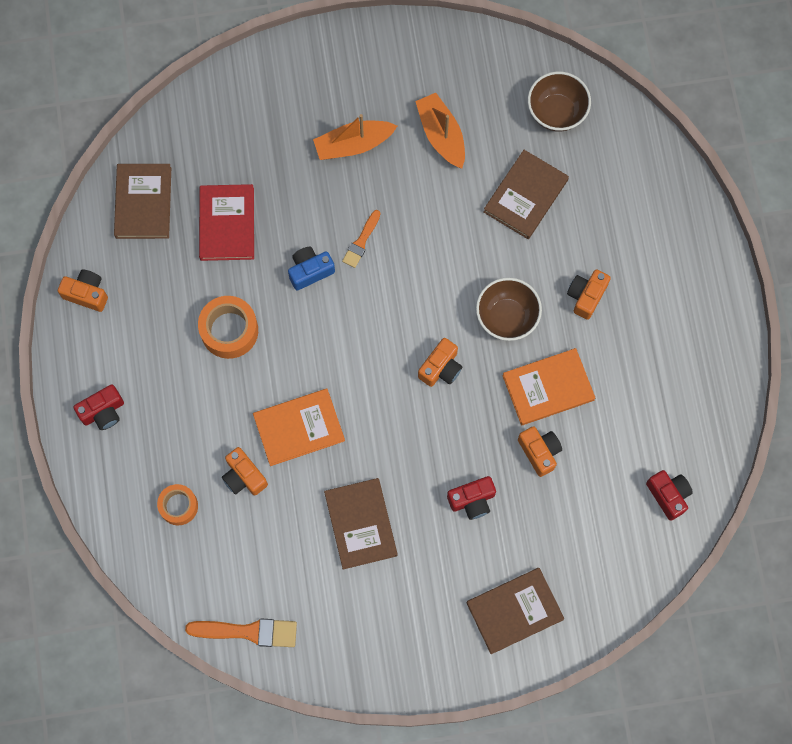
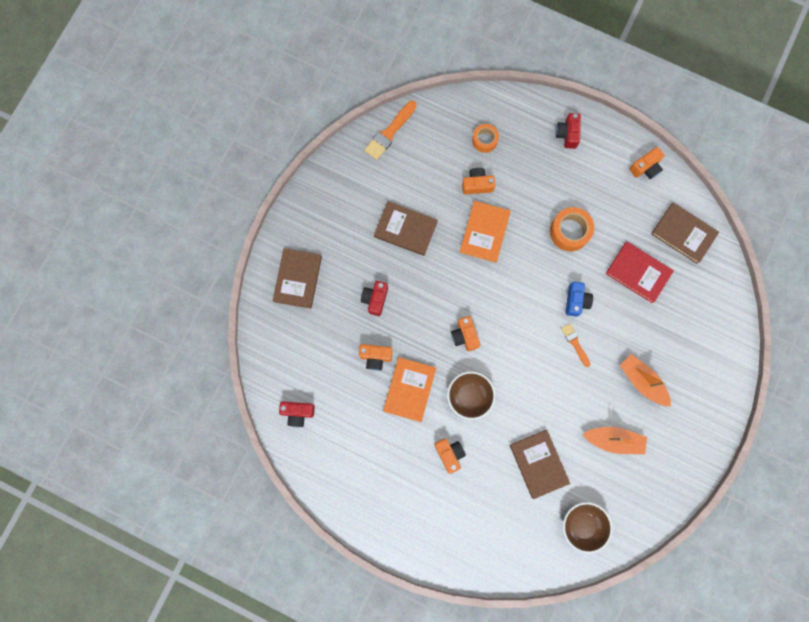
camera: 125 degrees right, 5 degrees up
orange boat [313,114,397,160] -> orange boat turned 60 degrees counterclockwise [620,354,671,407]

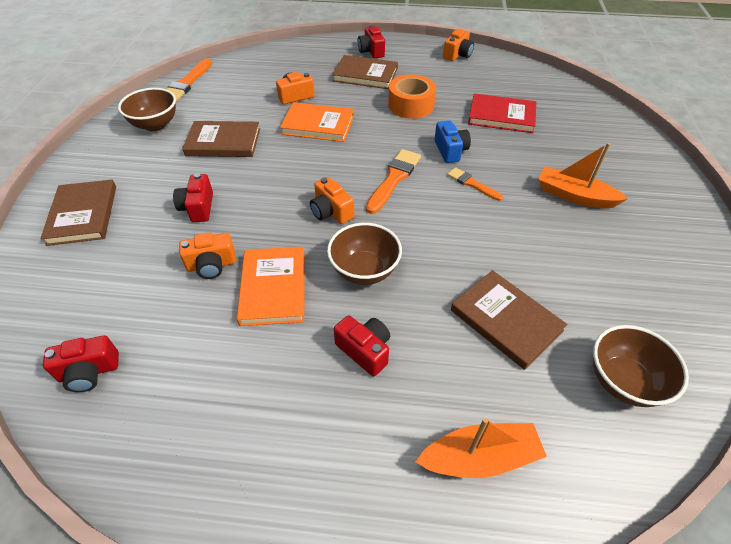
camera: 20 degrees left, 30 degrees down
orange camera [434,439,466,474] -> red camera [334,315,390,376]
orange book [460,201,511,263] -> orange book turned 75 degrees counterclockwise [280,102,354,142]
orange tape [472,124,499,153] -> none
orange boat [582,427,647,454] -> orange boat moved to [416,418,547,478]
brown book [651,203,719,264] -> brown book moved to [332,55,398,89]
none -> brown bowl [118,88,176,131]
none -> orange brush [366,149,421,214]

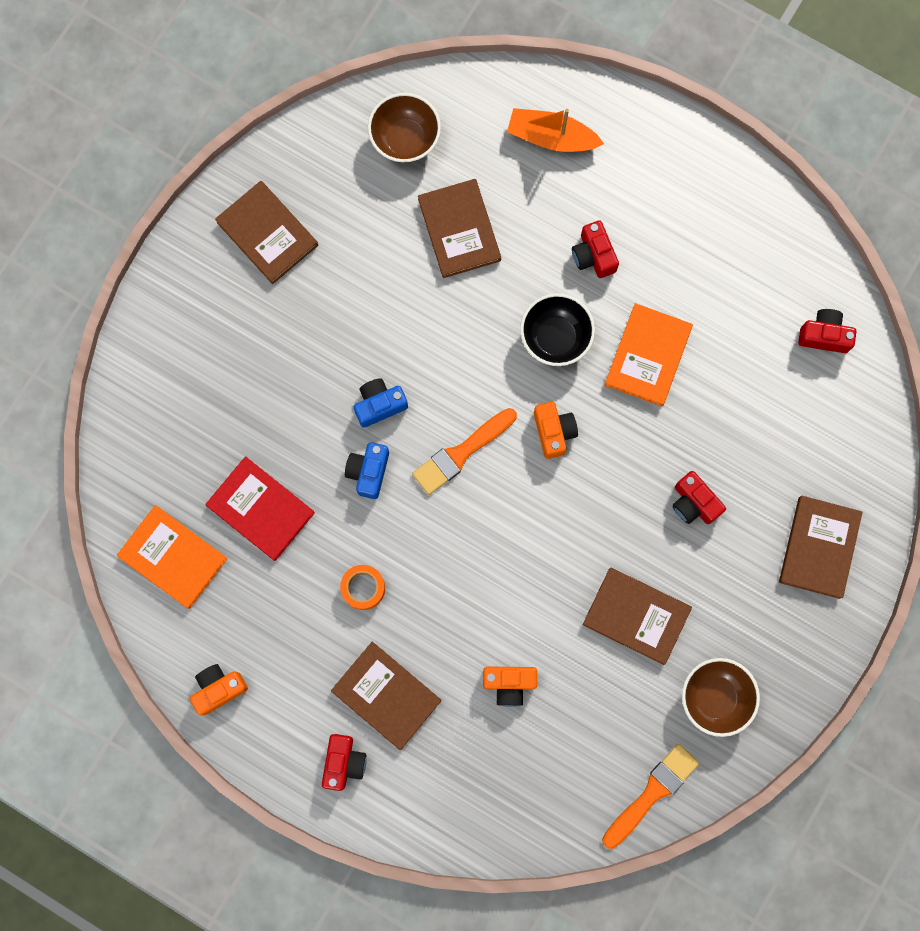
camera: 155 degrees left, 30 degrees up
red camera [173,173,213,222] -> red camera turned 120 degrees clockwise [672,471,726,524]
orange camera [179,232,236,279] -> none
orange book [280,102,354,142] -> orange book moved to [117,505,228,609]
brown bowl [327,223,402,285] -> black bowl [520,293,595,366]
orange tape [388,75,436,119] -> orange tape [340,565,385,610], size x0.65
orange brush [447,167,503,201] -> blue camera [354,378,408,428]
orange boat [538,143,628,208] -> none
none -> brown book [215,181,318,284]

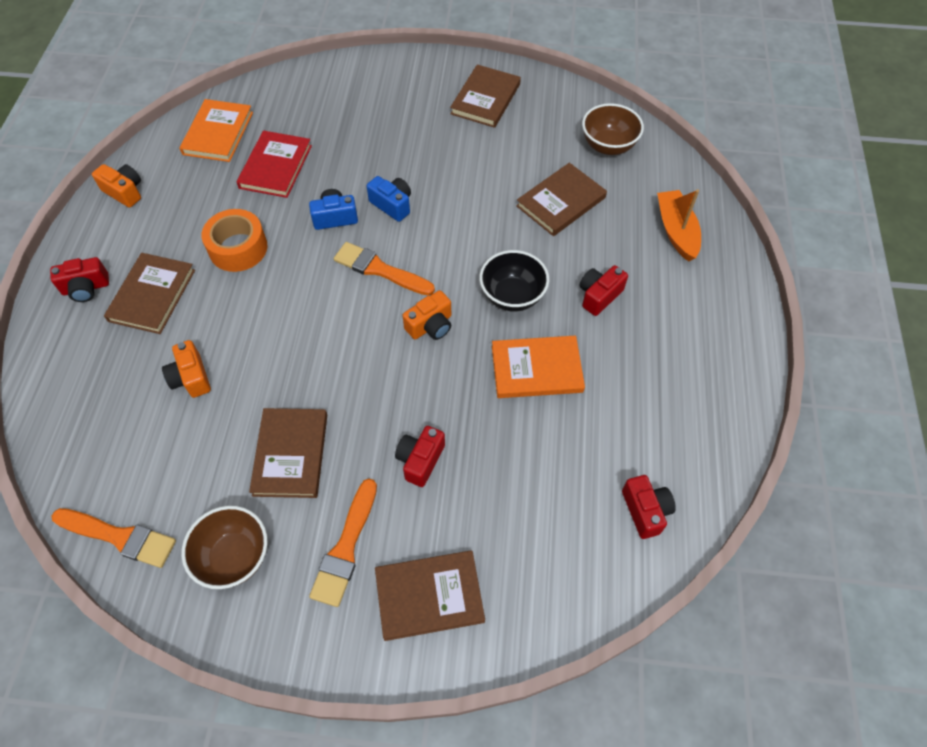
camera: 65 degrees right, 20 degrees down
orange tape [340,565,385,610] -> orange tape [201,209,267,272], size x1.54
none -> orange brush [309,479,377,607]

